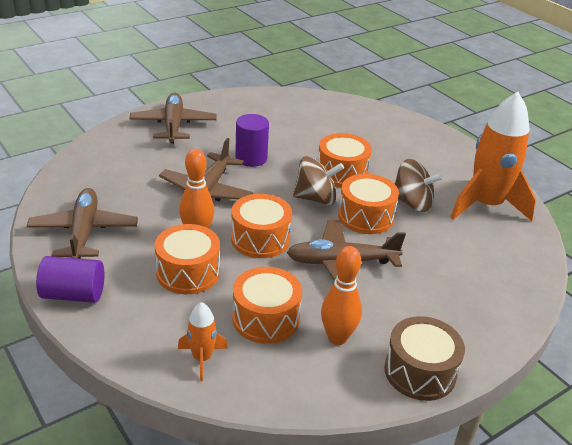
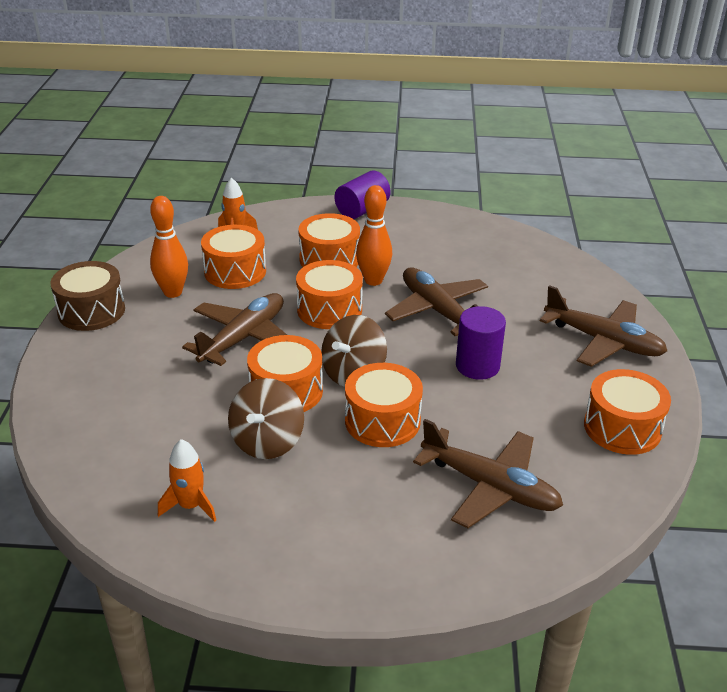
camera: 130 degrees right, 0 degrees up
brown plane [27,188,138,259] -> brown plane moved to [413,419,563,528]
brown spinning top [394,159,443,212] -> brown spinning top turned 45 degrees counterclockwise [228,378,304,459]
orange rocket [450,92,536,221] -> orange rocket [158,439,216,522], size x0.46
none -> orange drum [584,369,671,455]

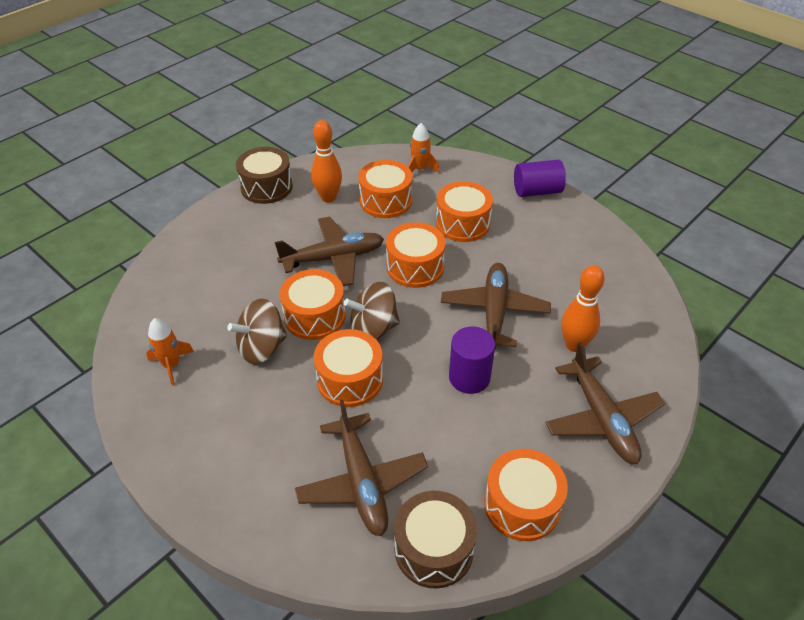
camera: 40 degrees right, 10 degrees up
orange bowling pin [356,185,392,286] -> orange bowling pin moved to [561,265,605,352]
none -> brown drum [394,491,477,589]

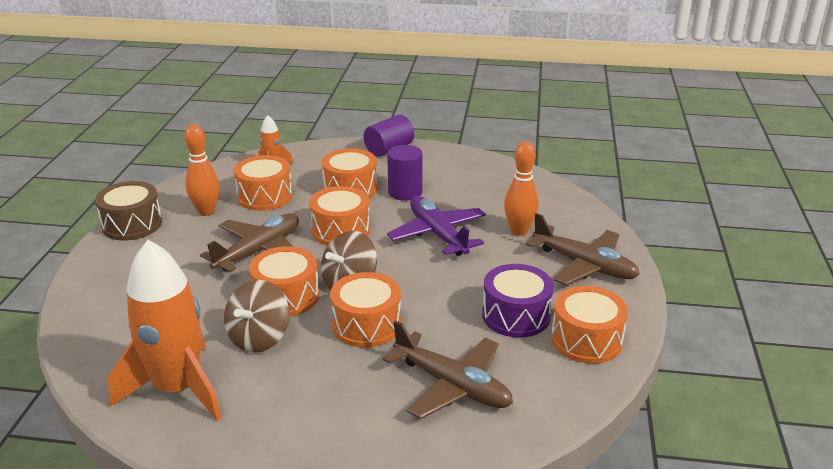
camera: 35 degrees left, 15 degrees down
orange rocket [146,318,194,386] -> orange rocket [108,240,222,421], size x2.17
brown drum [394,491,477,589] -> none
brown plane [441,263,551,349] -> purple plane [387,196,486,256]
purple cylinder [449,327,495,394] -> purple cylinder moved to [387,145,423,201]
none -> purple drum [482,264,554,338]

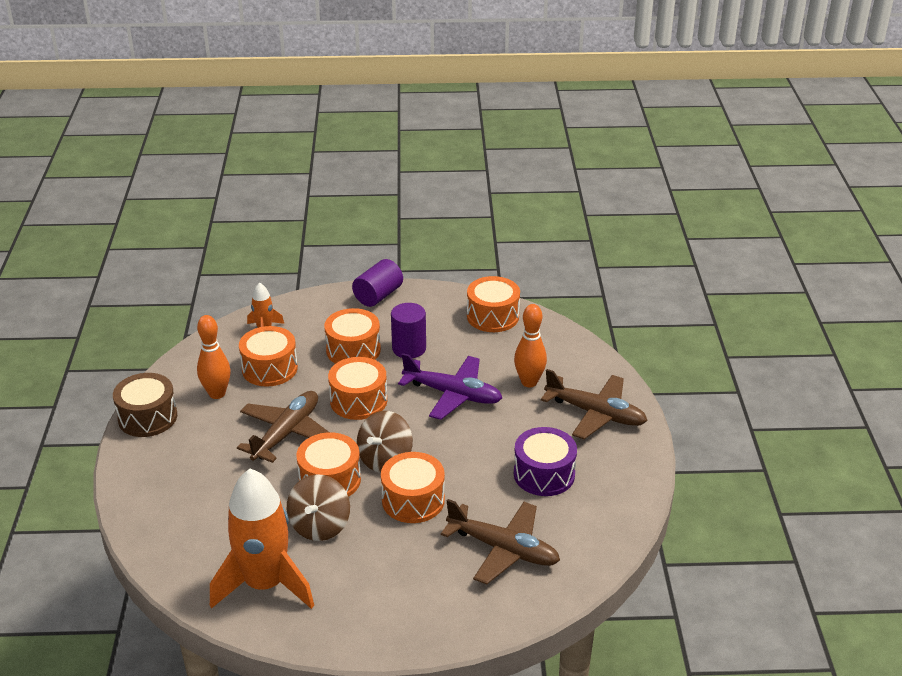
camera: 10 degrees left, 5 degrees up
purple plane [387,196,486,256] -> purple plane turned 150 degrees clockwise [398,353,502,420]
orange drum [551,286,628,364] -> orange drum moved to [467,276,520,332]

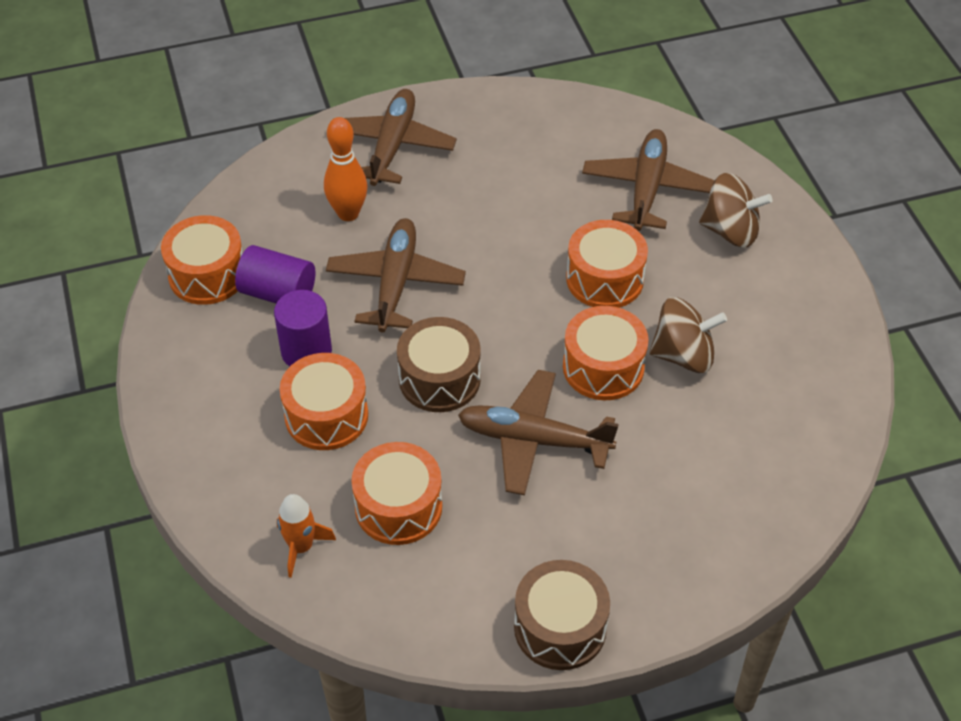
camera: 105 degrees left, 15 degrees up
orange bowling pin [197,315,231,399] -> none
orange rocket [210,469,314,609] -> none
orange drum [328,357,387,420] -> brown drum [397,317,481,412]
purple cylinder [352,259,403,307] -> purple cylinder moved to [235,245,315,303]
brown spinning top [357,411,413,473] -> brown spinning top moved to [699,173,773,248]
purple plane [398,353,502,420] -> brown plane [326,218,466,333]
purple drum [514,427,577,496] -> none

